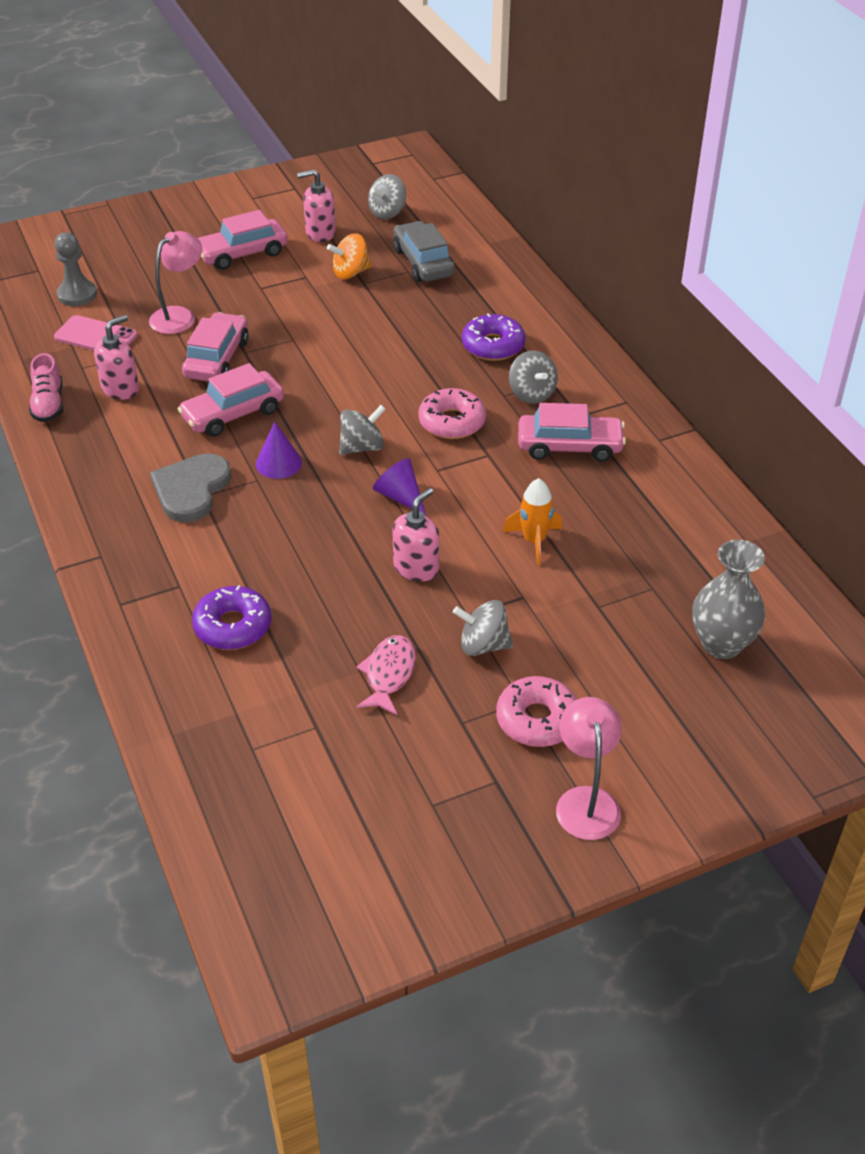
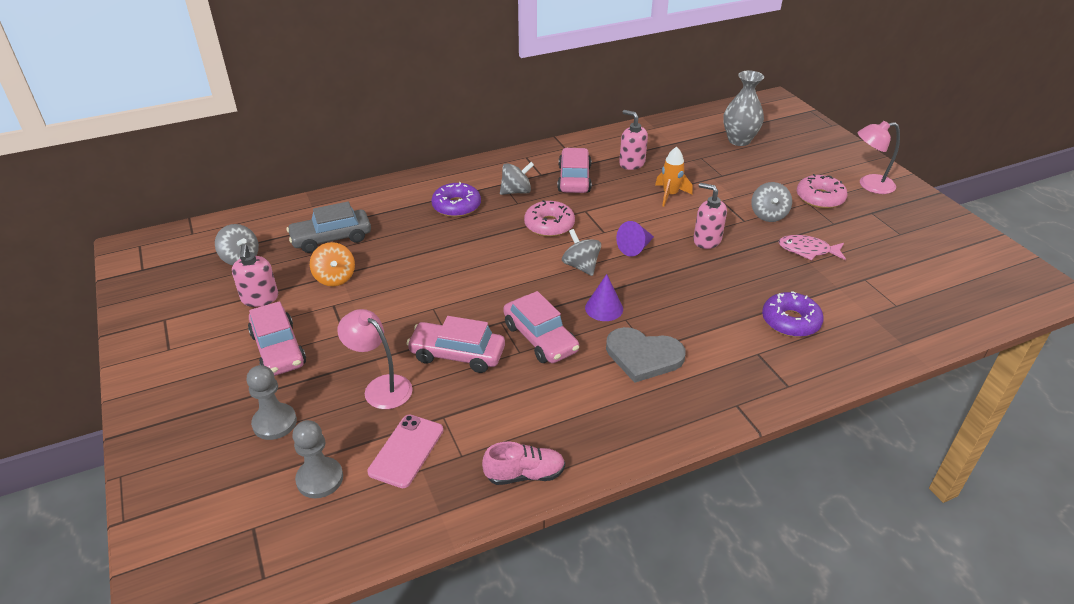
camera: 90 degrees left, 5 degrees down
pink soap dispenser [94,315,139,400] -> pink soap dispenser moved to [619,110,648,170]
none -> grey pawn [247,365,297,440]

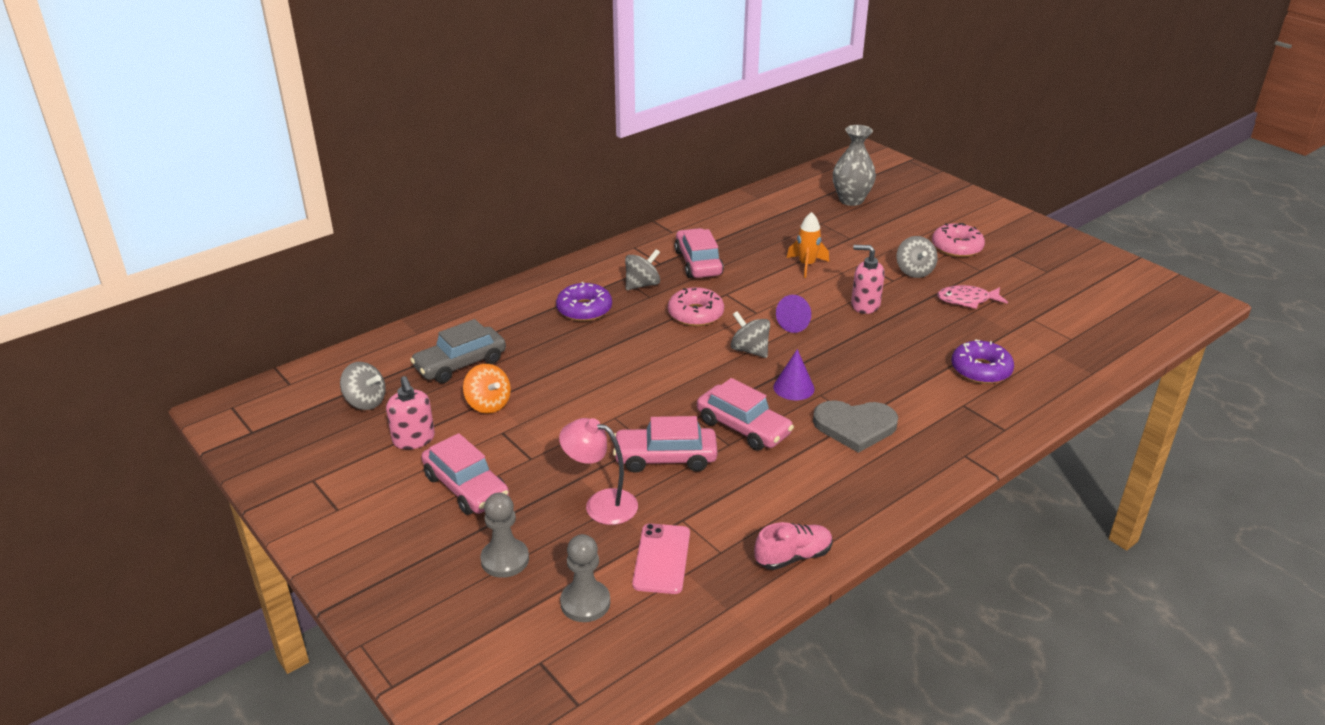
camera: 15 degrees left, 5 degrees down
pink soap dispenser [619,110,648,170] -> none
pink lamp [858,121,900,194] -> none

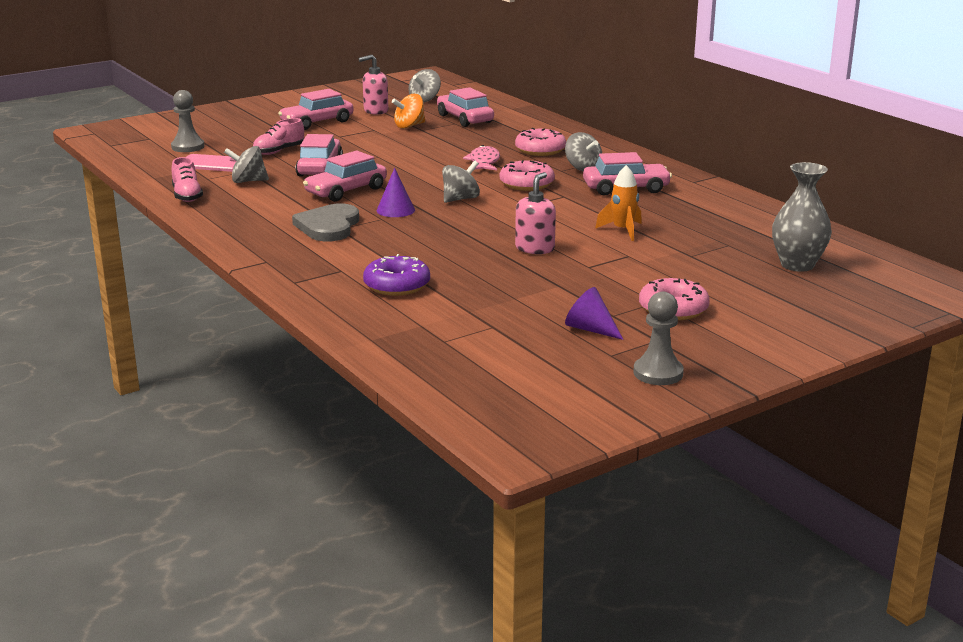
camera: 95 degrees right, 10 degrees down
grey car [410,319,506,383] -> pink car [437,87,494,127]
grey pawn [480,493,529,578] -> grey pawn moved to [634,292,684,385]
purple donut [556,282,612,321] -> pink donut [515,128,566,156]
pink lamp [559,418,638,525] -> pink shoe [253,118,304,155]
purple cone [776,295,811,333] -> purple cone moved to [565,287,624,340]
grey spinning top [896,236,938,278] -> grey spinning top moved to [224,146,269,183]
pink fish [937,285,1008,309] -> pink fish moved to [463,145,500,170]

